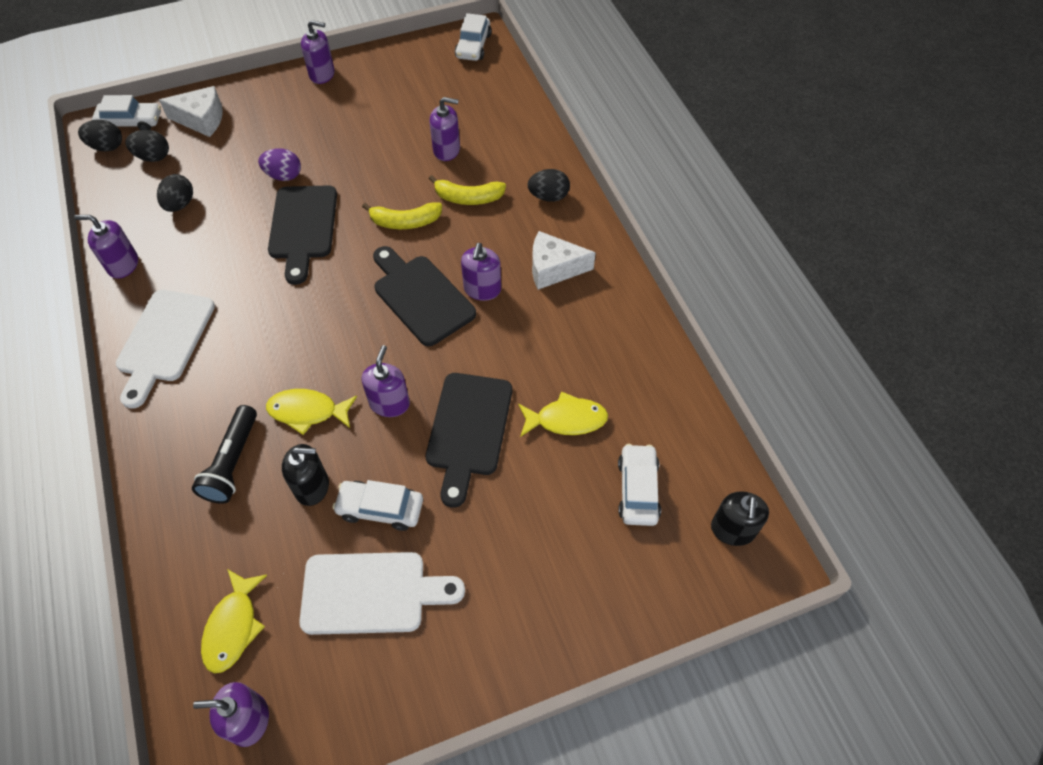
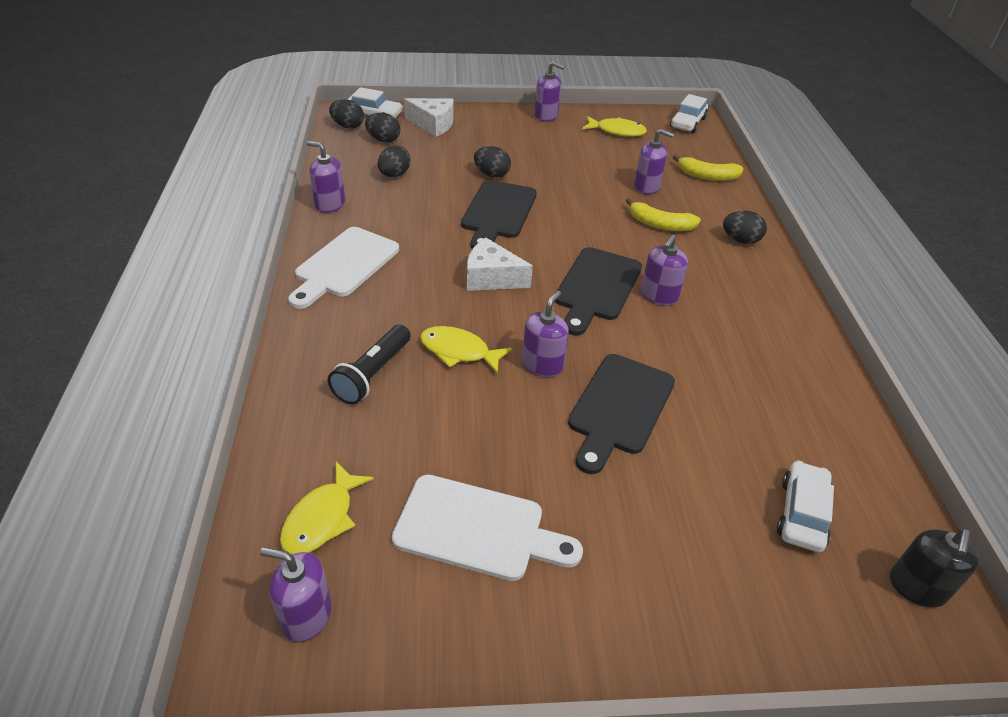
camera: 15 degrees right, 15 degrees down
purple egg [258,148,301,181] -> black egg [474,146,511,178]
black soap dispenser [282,444,329,506] -> none
white car [332,480,423,531] -> none
yellow banana [362,202,442,229] -> yellow banana moved to [673,154,744,181]
black cutting board [373,246,476,346] -> black cutting board turned 135 degrees counterclockwise [555,247,642,335]
yellow fish [518,392,608,437] -> yellow fish moved to [583,116,647,137]
white cheese [532,231,596,290] -> white cheese moved to [467,238,533,291]

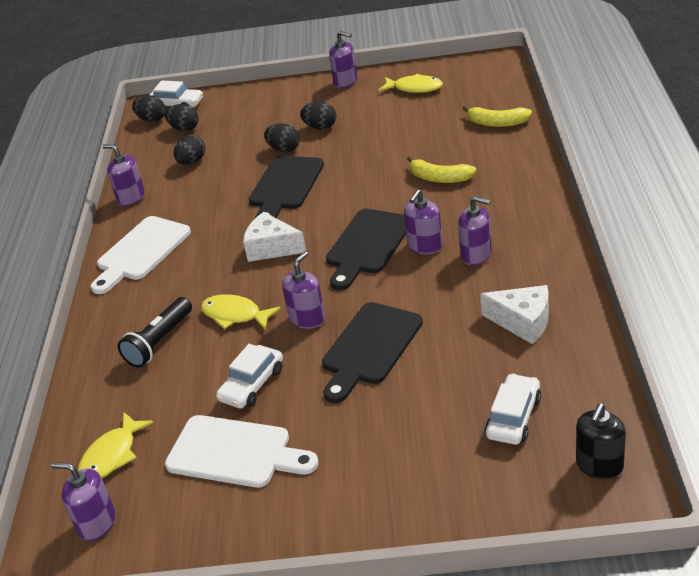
camera: 10 degrees right, 5 degrees down
white cheese [404,98,453,137] -> white cheese moved to [480,285,549,344]
purple soap dispenser [634,129,674,194] -> purple soap dispenser moved to [458,196,492,266]
white car [670,94,708,133] -> white car moved to [216,344,283,408]
black egg [723,211,767,244] -> black egg moved to [300,102,336,130]

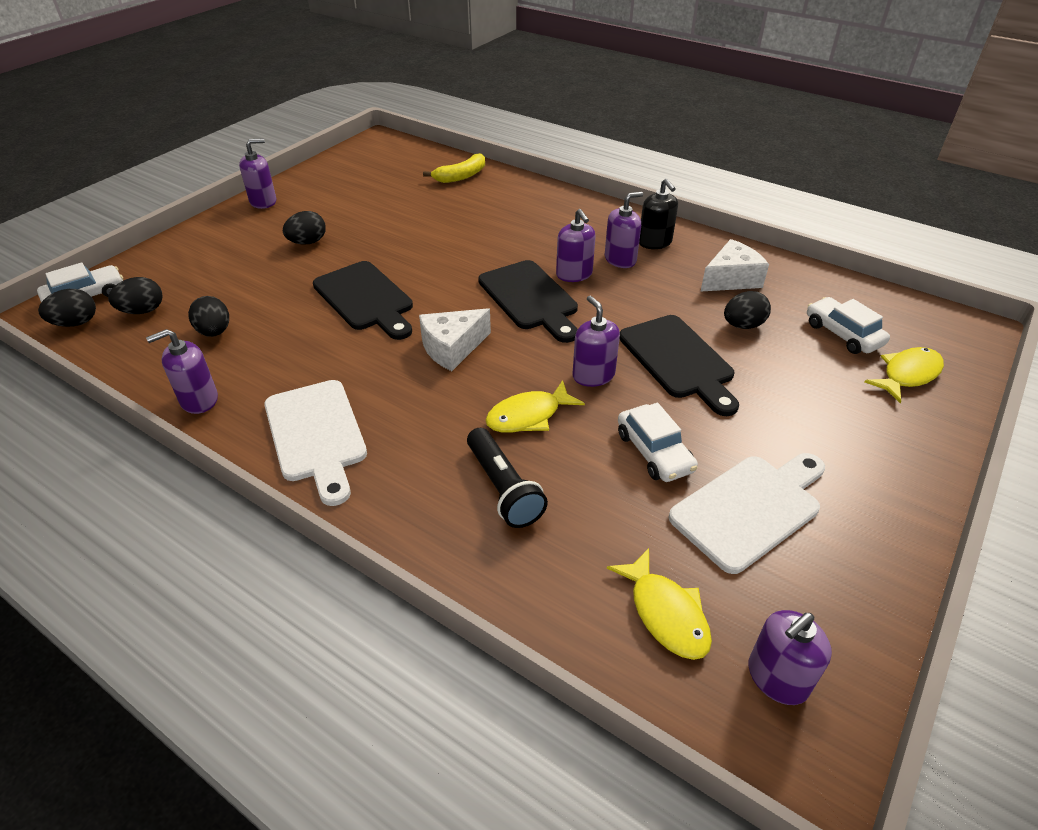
camera: 60 degrees left, 5 degrees up
black egg [264,123,300,152] -> black egg moved to [724,291,771,329]
yellow fish [379,74,443,93] -> yellow fish moved to [865,347,944,403]
yellow banana [407,156,476,183] -> none
black soap dispenser [576,403,626,479] -> black soap dispenser moved to [639,179,678,249]

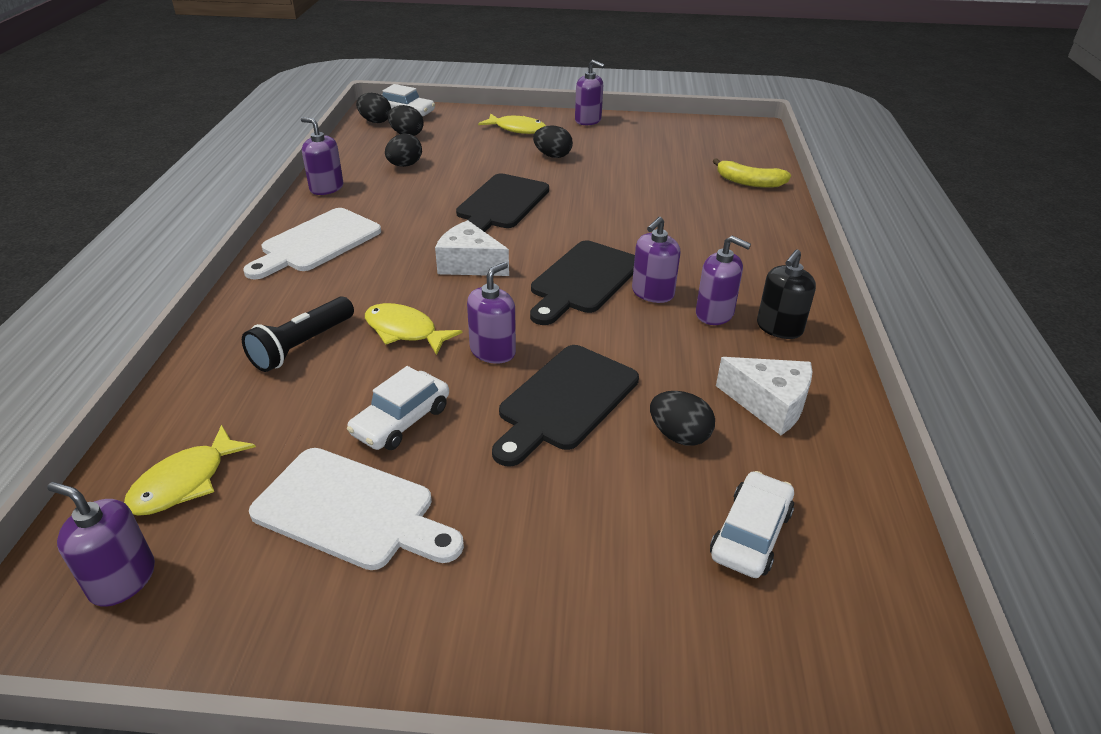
camera: 60 degrees right, 5 degrees down
yellow fish [865,347,944,403] -> yellow fish moved to [478,114,546,134]

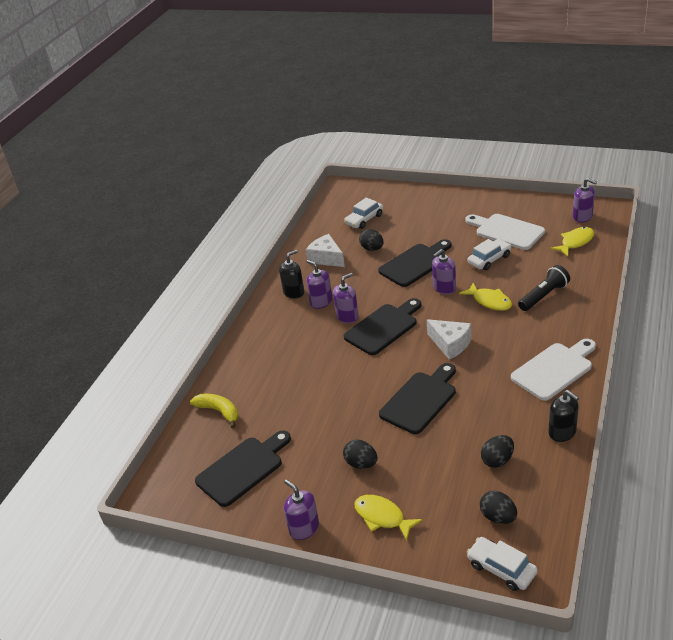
camera: 160 degrees left, 0 degrees up
purple soap dispenser [301,117,344,195] -> black soap dispenser [548,390,579,442]
black egg [356,93,391,123] -> none
none -> black cutting board [195,430,291,507]

